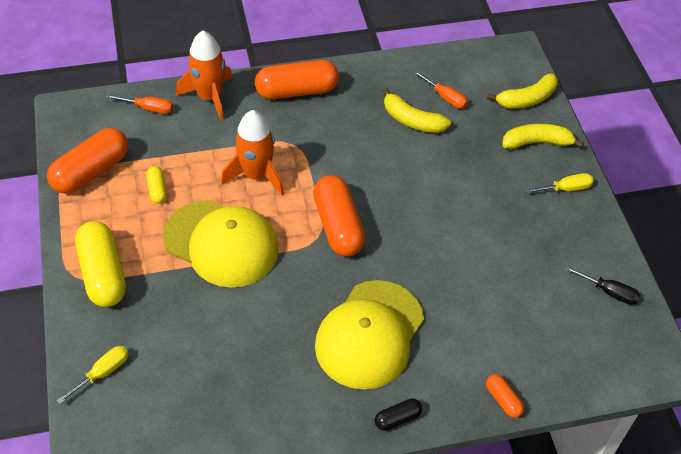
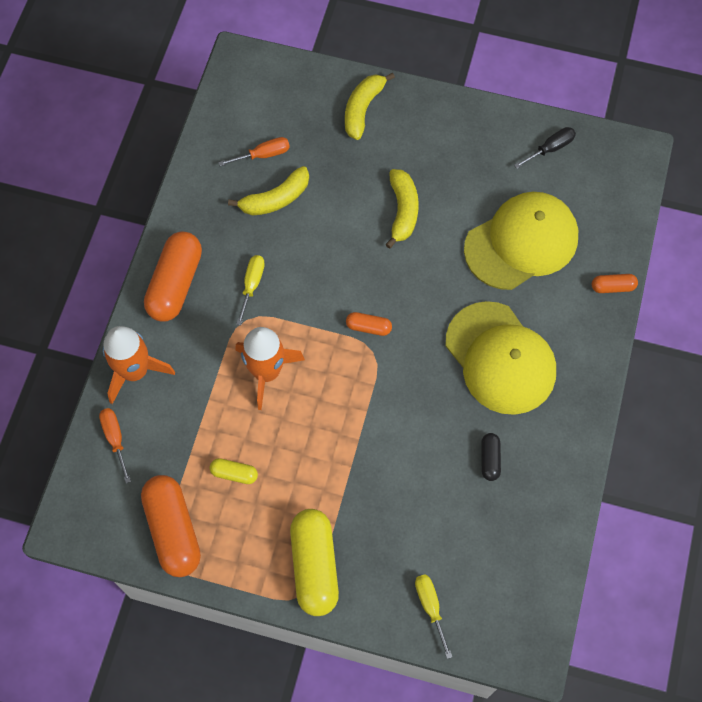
camera: 60 degrees left, 15 degrees up
yellow capsule [75,221,126,307] -> yellow capsule turned 75 degrees clockwise [290,509,339,616]
orange screwdriver [106,95,173,114] -> orange screwdriver turned 60 degrees counterclockwise [99,408,131,483]
yellow cap [163,200,279,288] -> yellow cap moved to [464,192,578,290]
orange capsule [313,175,365,257] -> orange capsule [346,312,392,336], size x0.48
black capsule [375,398,422,431] -> black capsule moved to [481,433,501,481]
yellow banana [487,74,558,109] -> yellow banana moved to [385,169,419,249]
yellow screwdriver [525,173,594,194] -> yellow screwdriver moved to [236,255,265,325]

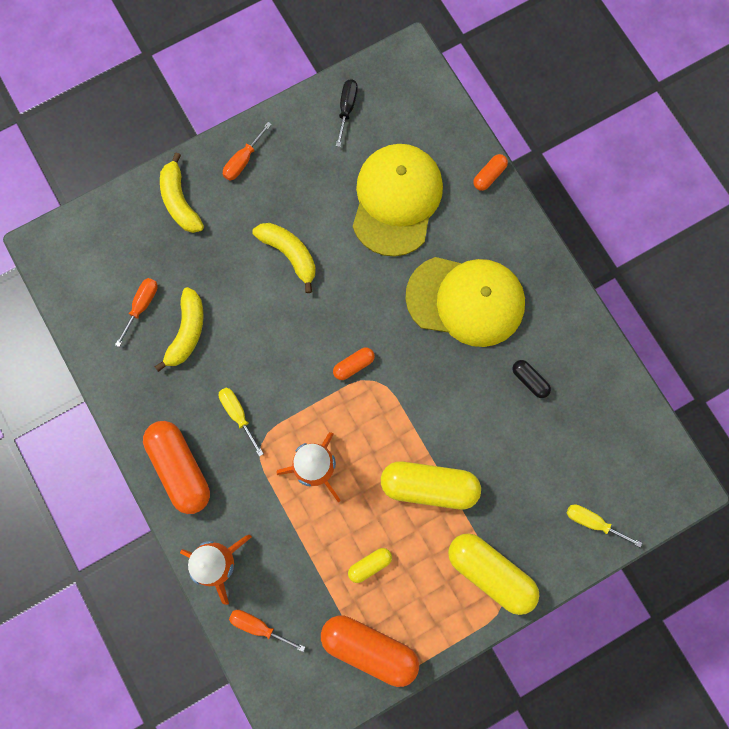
camera: 45 degrees left, 10 degrees up
none -> orange screwdriver [223,122,272,181]
none -> yellow capsule [381,461,481,510]

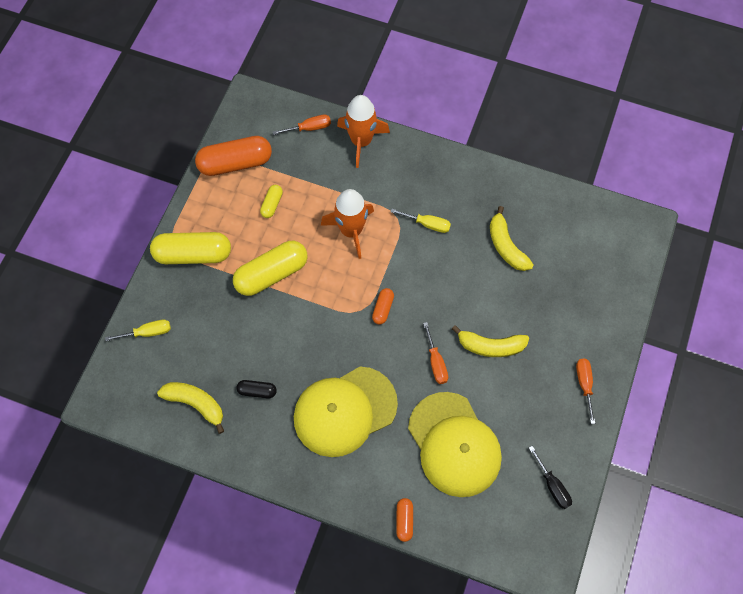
camera: 140 degrees right, 10 degrees down
orange screwdriver [115,278,158,347] -> orange screwdriver moved to [423,322,448,384]
orange capsule [143,421,210,514] -> none
yellow banana [160,152,204,233] -> yellow banana moved to [157,382,224,434]

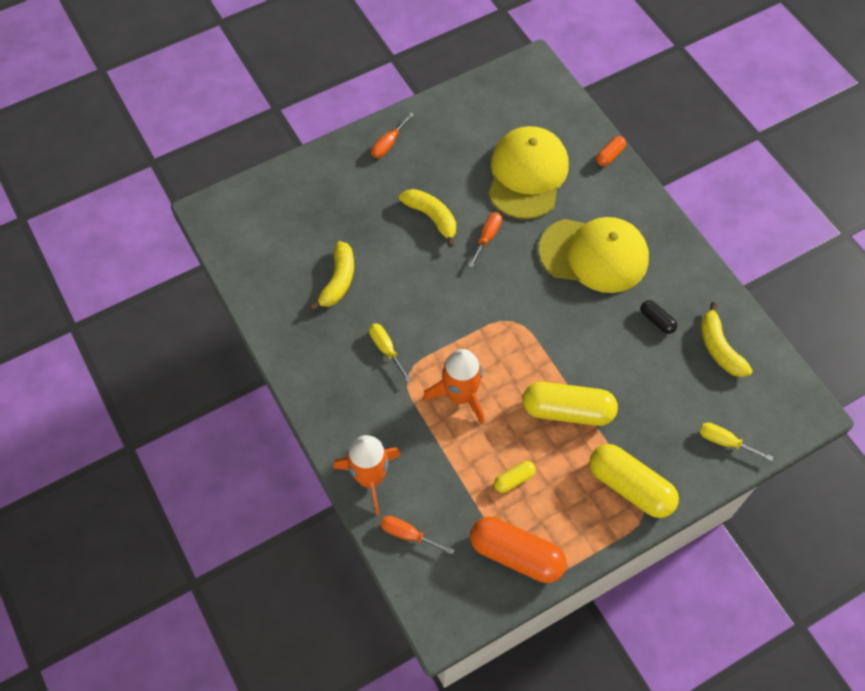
camera: 140 degrees left, 5 degrees down
orange capsule [372,288,394,324] -> none
black screwdriver [529,446,572,509] -> none

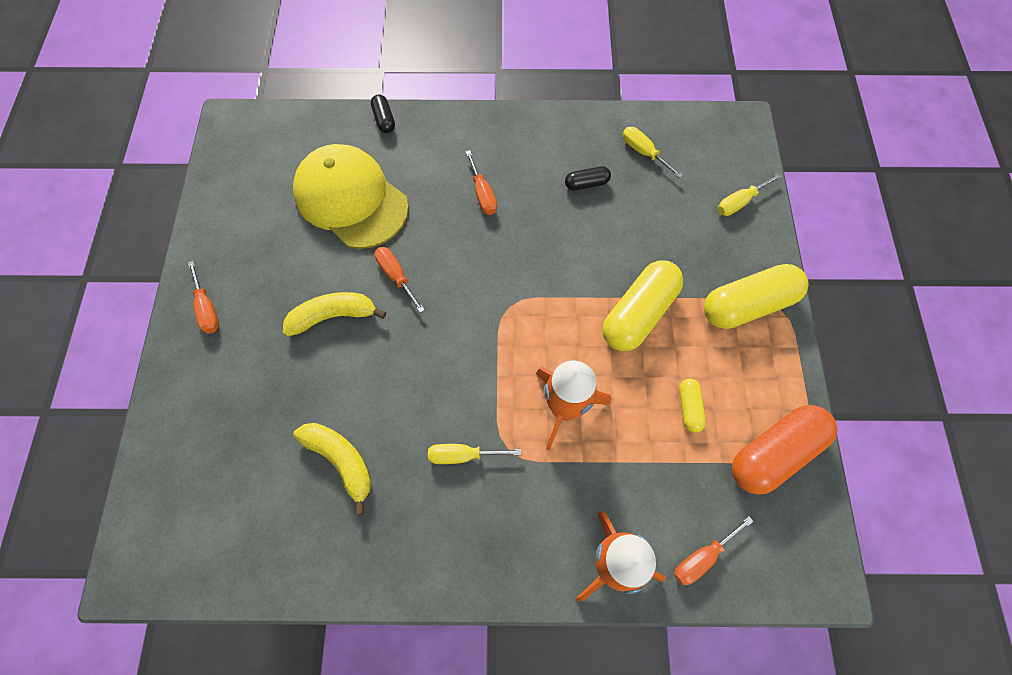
camera: 60 degrees left, 5 degrees up
yellow cap [539,217,649,293] -> orange screwdriver [465,150,497,215]
orange capsule [596,136,626,166] -> black capsule [371,94,395,133]
yellow banana [701,302,753,377] -> yellow screwdriver [623,127,683,178]

